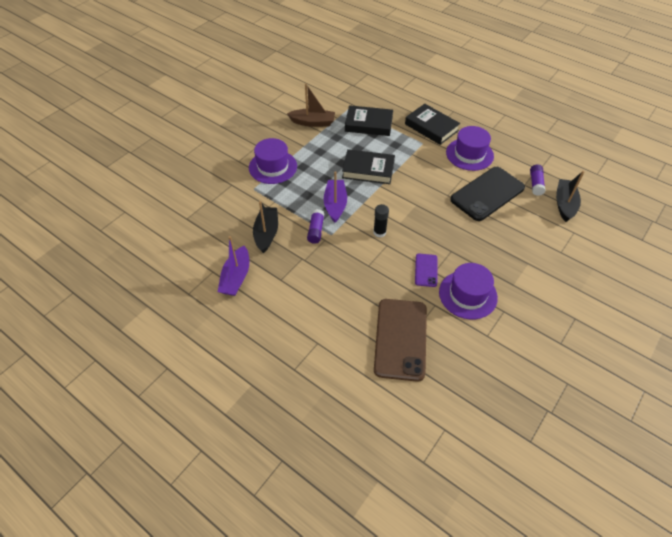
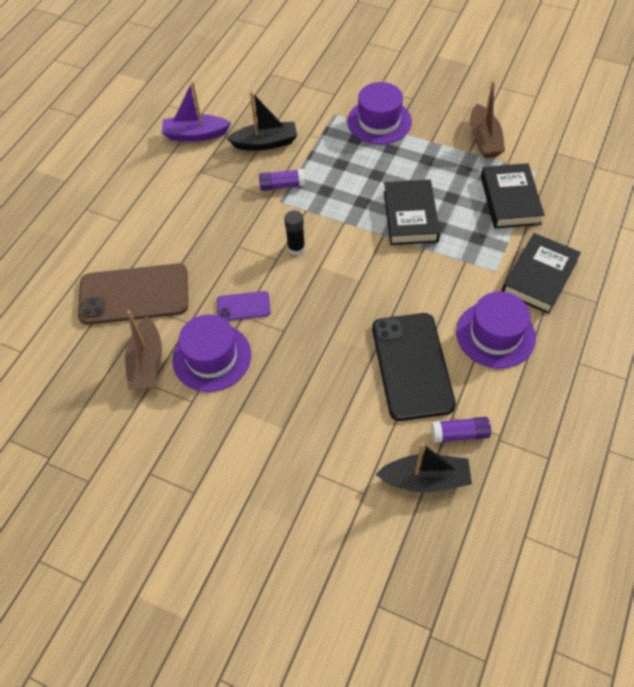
camera: 80 degrees right, 5 degrees up
purple boat [324,171,347,223] -> none
black phone [450,167,525,221] -> black phone turned 45 degrees clockwise [372,313,456,421]
none -> brown boat [125,310,162,390]

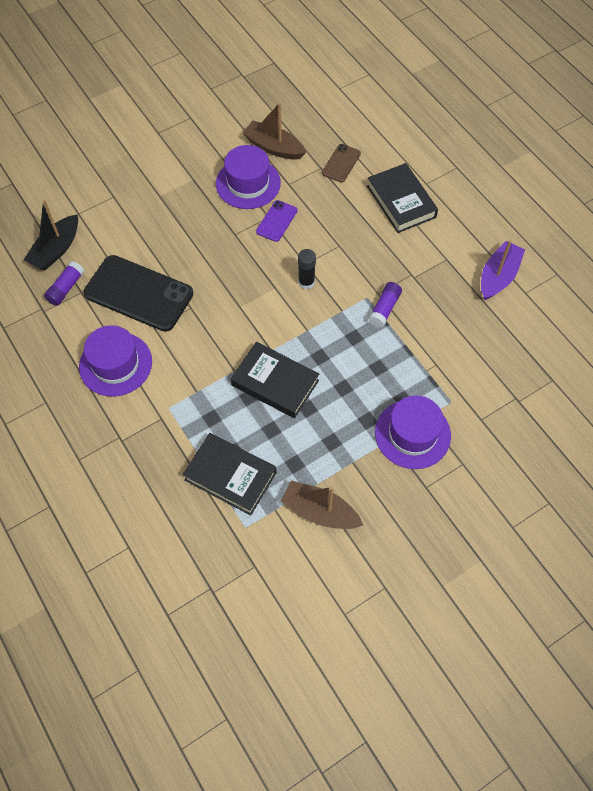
camera: 120 degrees right, 5 degrees up
brown phone [78,263,188,325] -> brown phone [322,144,361,182], size x0.48
black boat [227,91,297,151] -> none
black book [502,233,581,314] -> black book moved to [367,163,438,233]

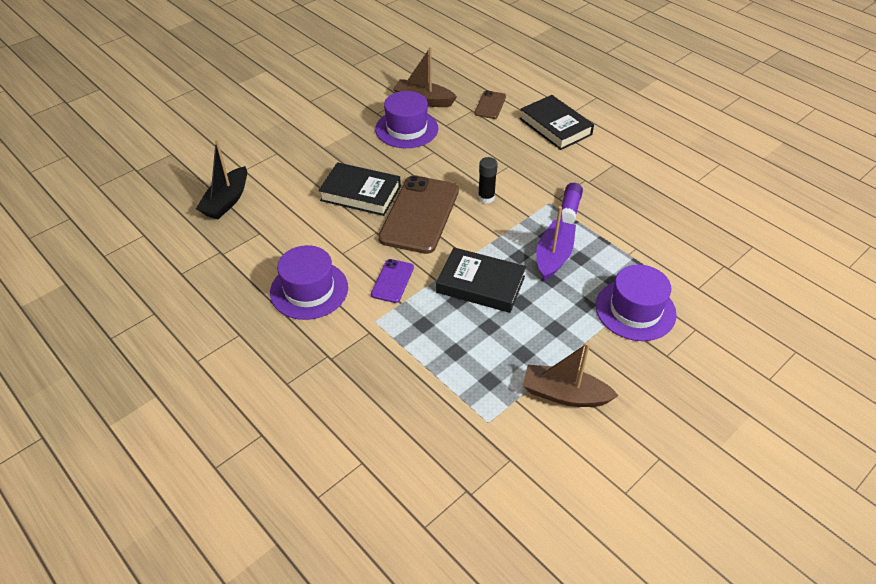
camera: 10 degrees left, 15 degrees down
purple glue stick [44,261,85,306] -> none
black phone [84,255,193,332] -> none
black book [183,433,277,515] -> black book moved to [318,162,401,216]
purple phone [256,200,297,242] -> purple phone moved to [371,259,414,303]
purple boat [481,240,525,300] -> purple boat moved to [536,206,576,281]
none -> brown phone [378,175,459,254]

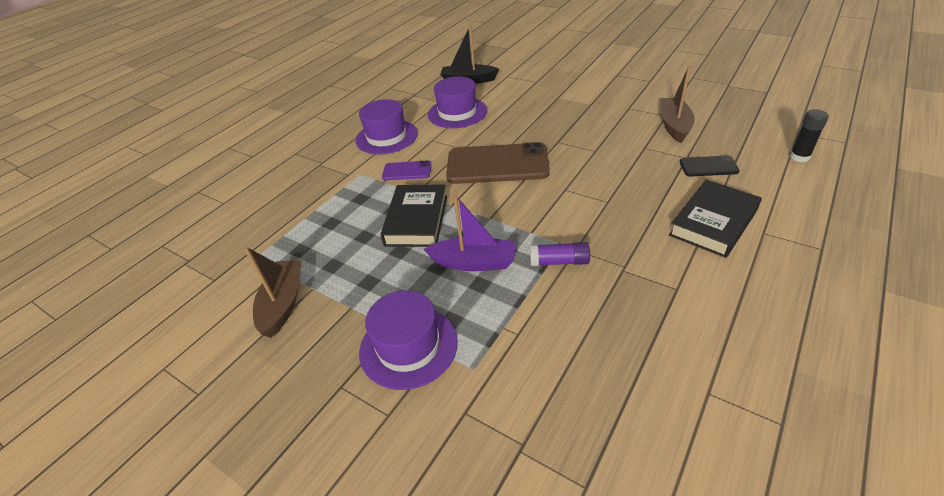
camera: 80 degrees right, 5 degrees down
black book [318,162,401,216] -> none
purple hat [375,91,438,148] -> purple hat moved to [428,76,487,128]
brown phone [474,90,506,119] -> black phone [680,155,740,177]
black glue stick [478,157,498,203] -> black glue stick moved to [790,109,829,162]

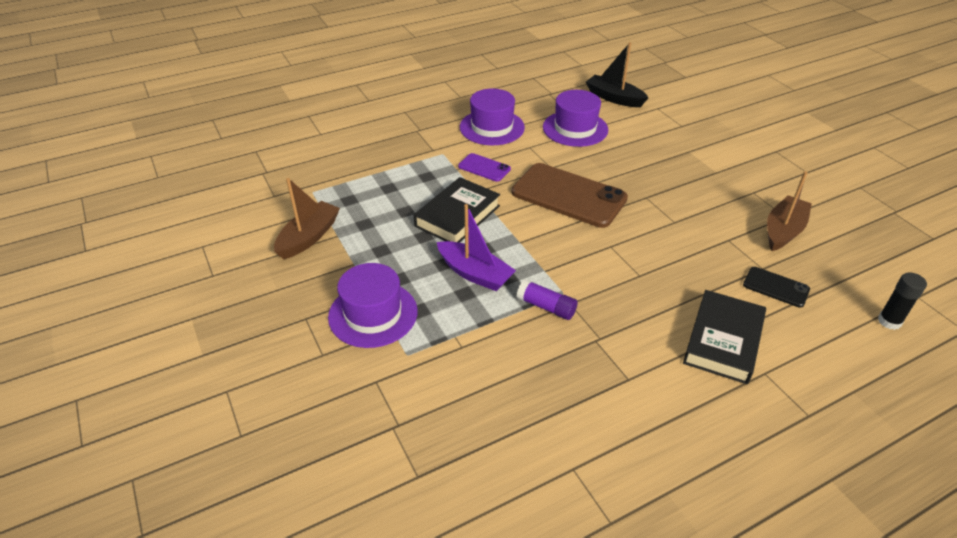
camera: 25 degrees right, 0 degrees up
black book [669,180,762,258] -> black book turned 45 degrees counterclockwise [683,290,766,384]

